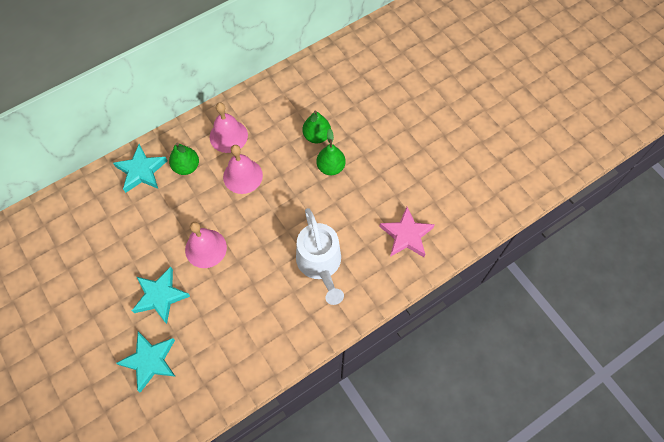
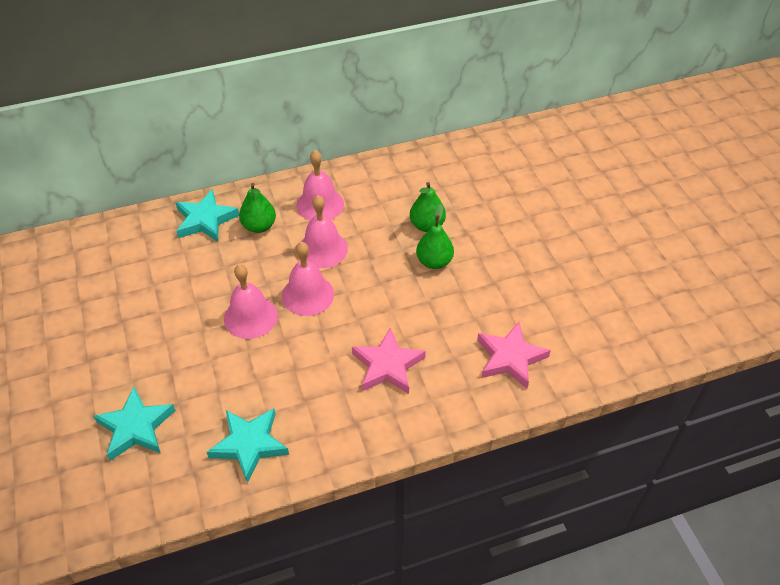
camera: 15 degrees right, 15 degrees down
turquoise star [132,267,190,324] -> turquoise star moved to [207,408,289,483]
white watering can [296,208,344,305] -> pink star [352,327,426,394]
none -> pink bell [282,242,334,316]

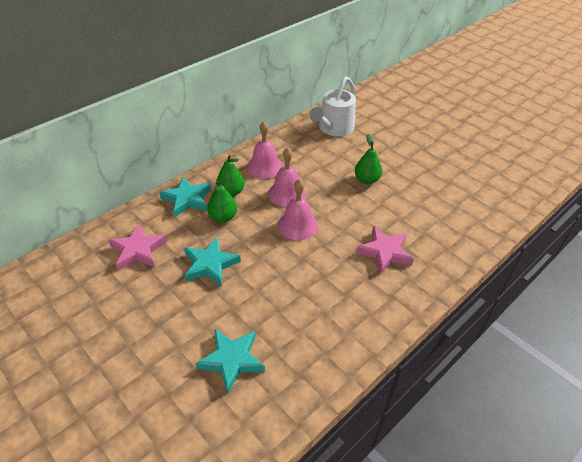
camera: 25 degrees left, 5 degrees down
turquoise star [207,408,289,483] -> turquoise star moved to [184,237,241,287]
pink bell [224,264,278,339] -> none
green pear [410,182,446,232] -> green pear moved to [207,180,237,223]
pink star [477,322,551,389] -> pink star moved to [108,223,167,271]
none -> white watering can [309,76,356,137]

